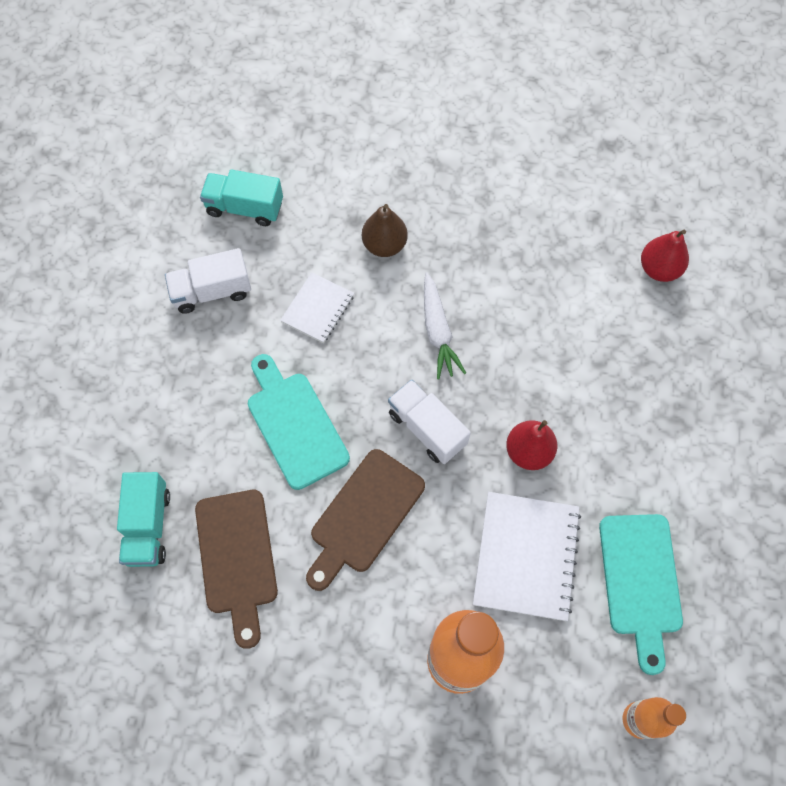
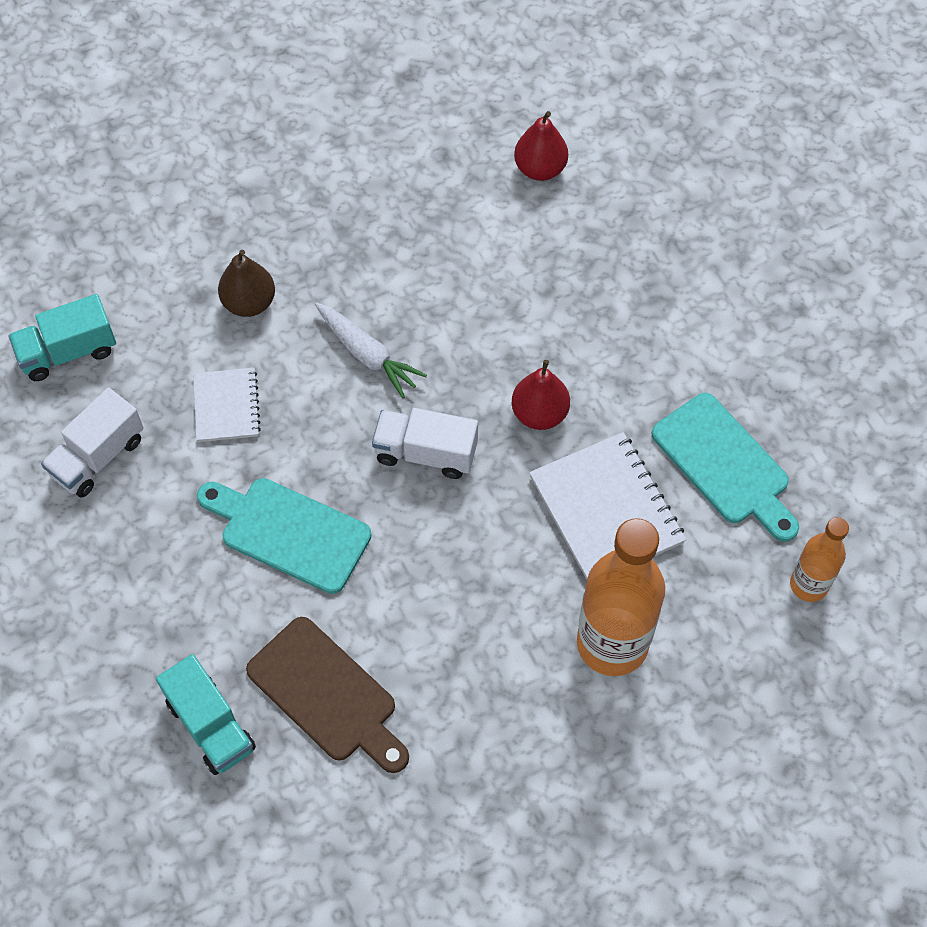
camera: 35 degrees left, 5 degrees down
brown cutting board [306,449,425,591] -> none

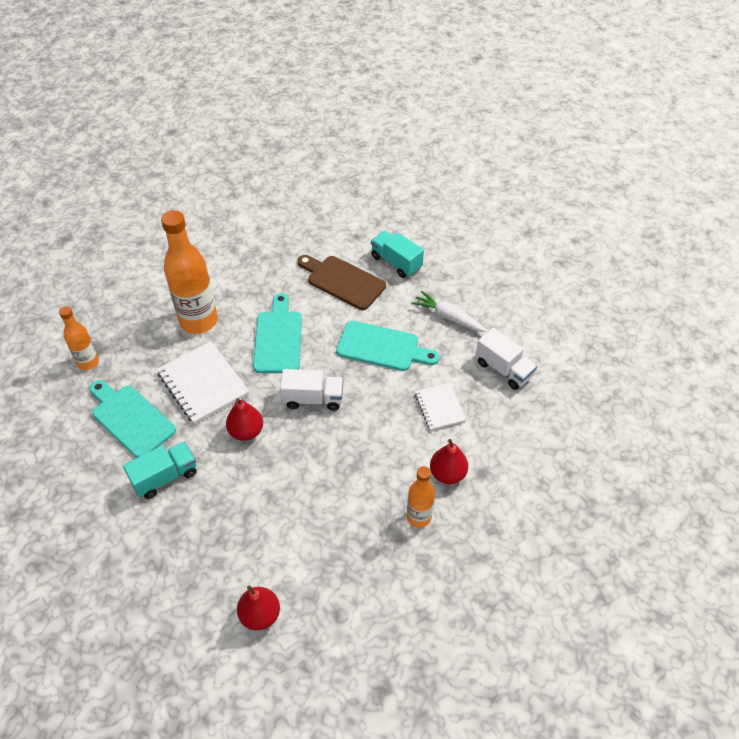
camera: 170 degrees right, 10 degrees down
turquoise truck [9,294,116,381] -> turquoise truck moved to [123,441,196,499]
white truck [41,388,143,497] -> white truck turned 105 degrees clockwise [476,328,537,390]
brown pear [218,250,275,317] -> red pear [430,439,468,484]
white carrot [315,302,427,398] -> white carrot moved to [411,291,487,332]
none -> turquoise cutting board [253,293,302,373]
none -> orange bottle [407,466,435,527]

